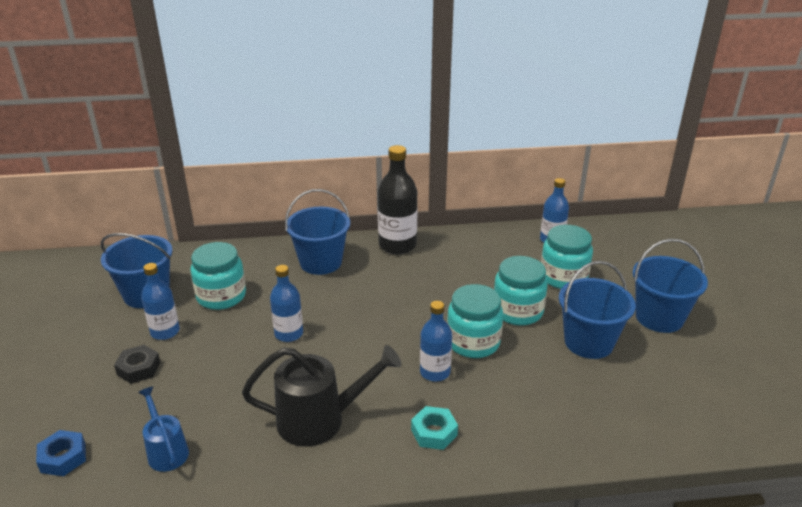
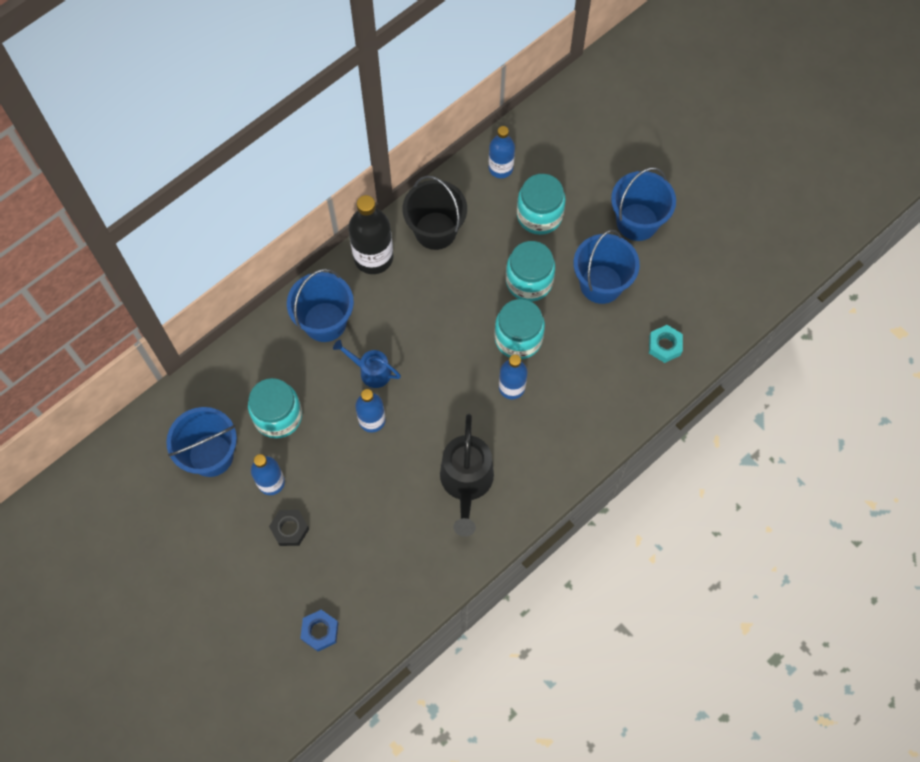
camera: 35 degrees left, 35 degrees up
blue watering can [138,387,189,472] -> blue watering can moved to [333,340,401,388]
black watering can [242,345,402,447] -> black watering can turned 135 degrees clockwise [440,414,494,537]
turquoise nut [411,406,458,450] -> turquoise nut moved to [649,325,683,363]
none -> black bucket [403,176,467,250]

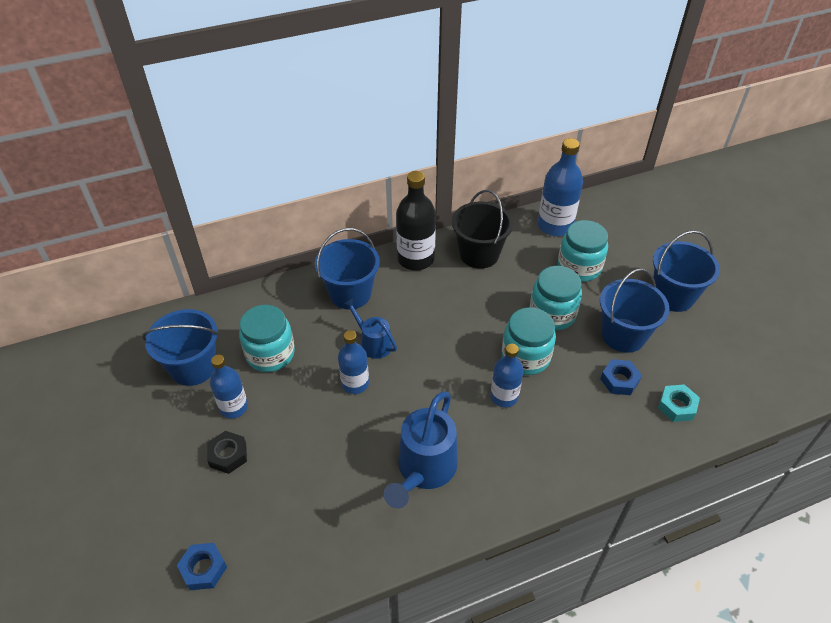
camera: 20 degrees right, 20 degrees down
black watering can [440,414,494,537] -> blue watering can [384,392,458,509]
blue bottle [489,126,515,178] -> blue bottle [538,138,583,236], size x1.56
none -> blue nut [600,359,642,395]

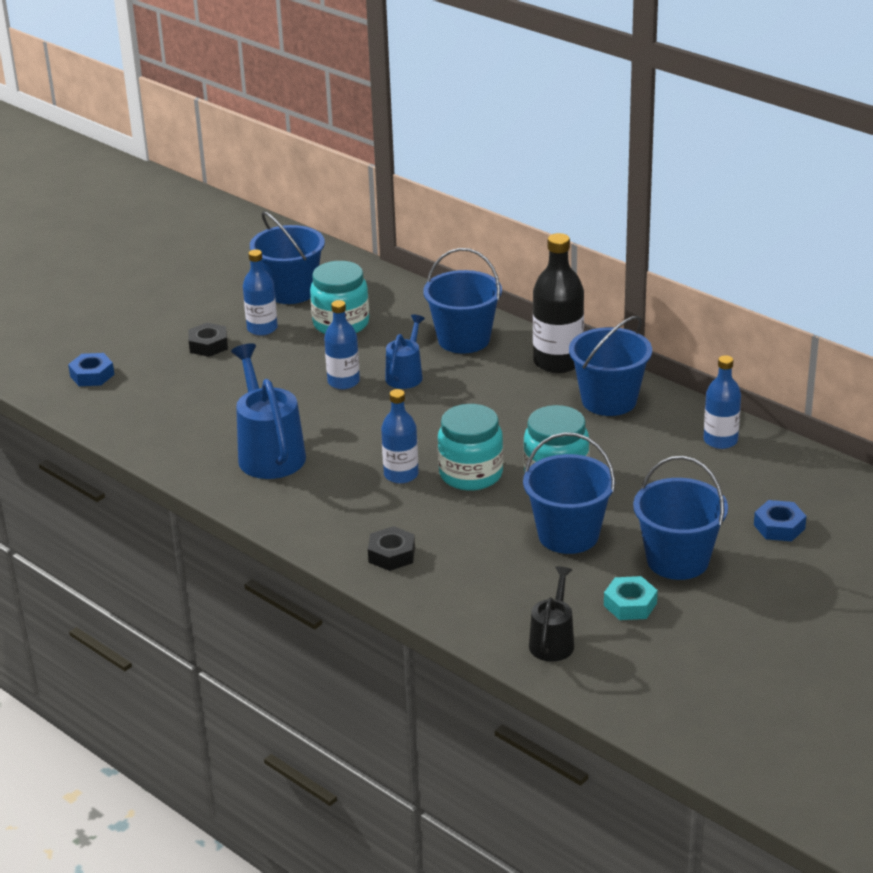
camera: 65 degrees right, 15 degrees down
blue watering can [384,392,458,509] -> blue watering can turned 75 degrees clockwise [231,343,306,479]
black bucket [452,190,513,269] -> blue bucket [569,316,652,416]
blue bottle [538,138,583,236] -> blue bottle [704,355,741,449], size x0.64
turquoise jar [558,220,608,282] -> none
blue nut [600,359,642,395] -> blue nut moved to [754,500,806,541]
turquoise nut [658,384,700,422] -> turquoise nut moved to [604,576,658,620]
none -> black nut [368,526,415,571]
none -> black watering can [529,566,574,662]

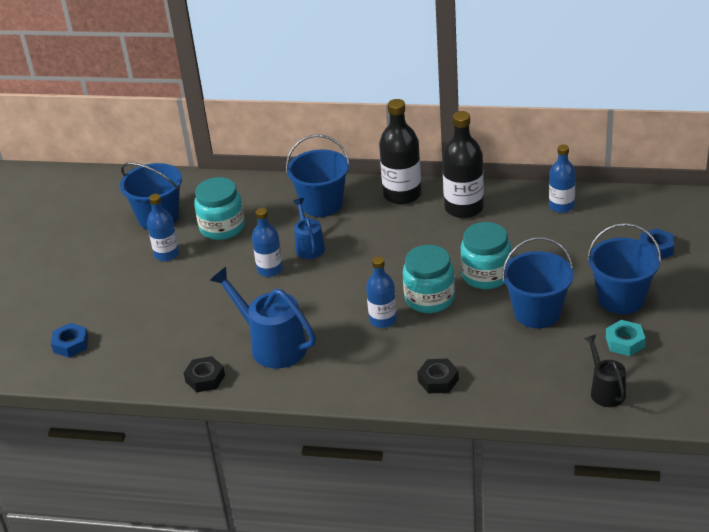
camera: 30 degrees left, 5 degrees up
black nut [188,323,228,357] -> black nut moved to [184,356,225,392]
blue bucket [569,316,652,416] -> black bottle [442,111,484,218]

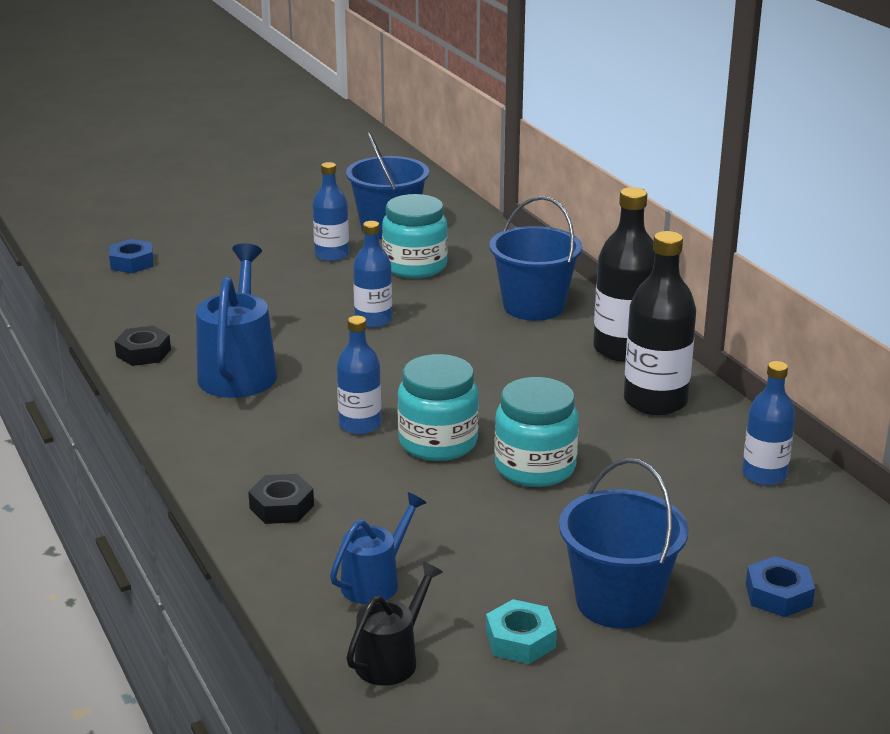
camera: 50 degrees right, 10 degrees down
blue watering can [293,198,325,259] -> blue watering can moved to [330,492,427,604]
blue bucket [502,237,574,328] -> none

